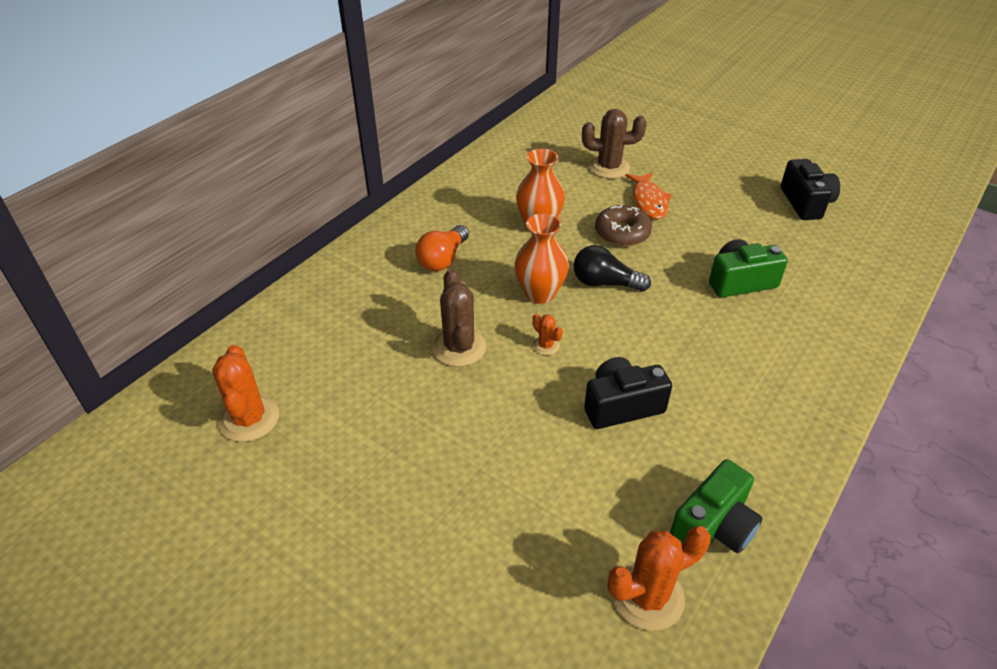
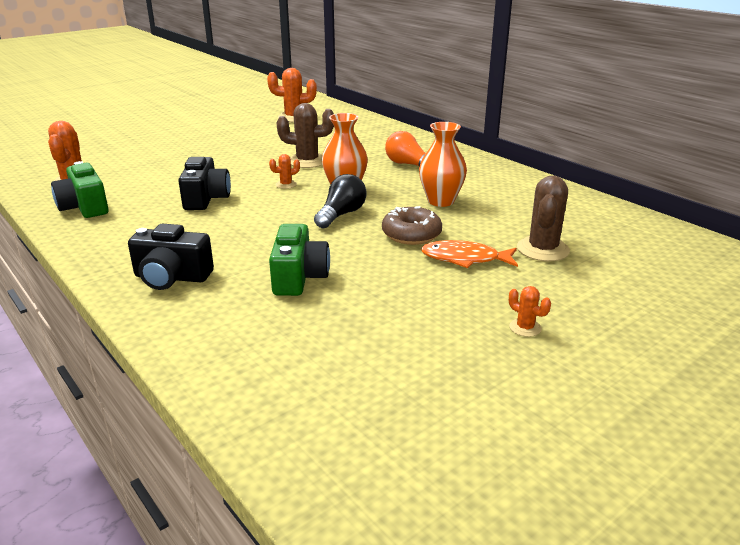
camera: 105 degrees right, 15 degrees down
black camera [781,159,840,220] -> black camera moved to [128,224,214,290]
none -> orange cactus [509,286,551,337]

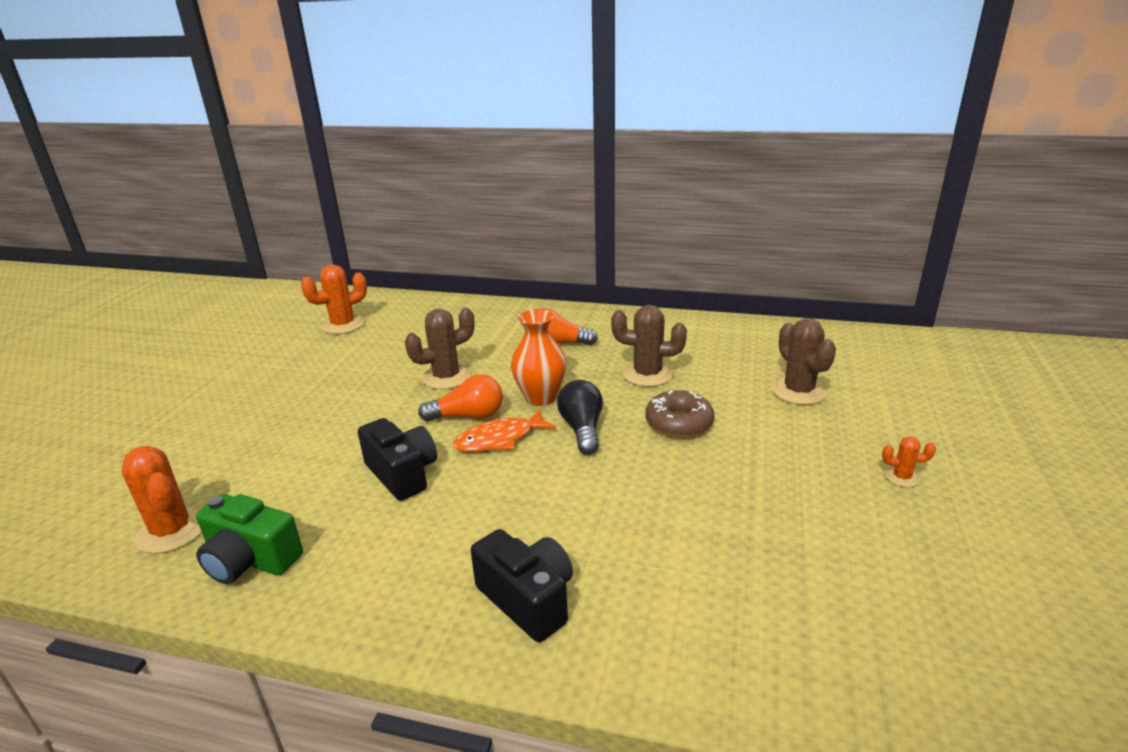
camera: 35 degrees left, 0 degrees up
black camera [128,224,214,290] -> black camera turned 105 degrees counterclockwise [471,529,573,642]
orange cactus [269,154,300,189] -> orange light bulb [418,374,503,422]
green camera [269,224,330,296] -> none
orange vase [419,122,467,207] -> brown cactus [611,305,687,387]
orange fish [421,240,518,268] -> orange fish moved to [453,409,556,452]

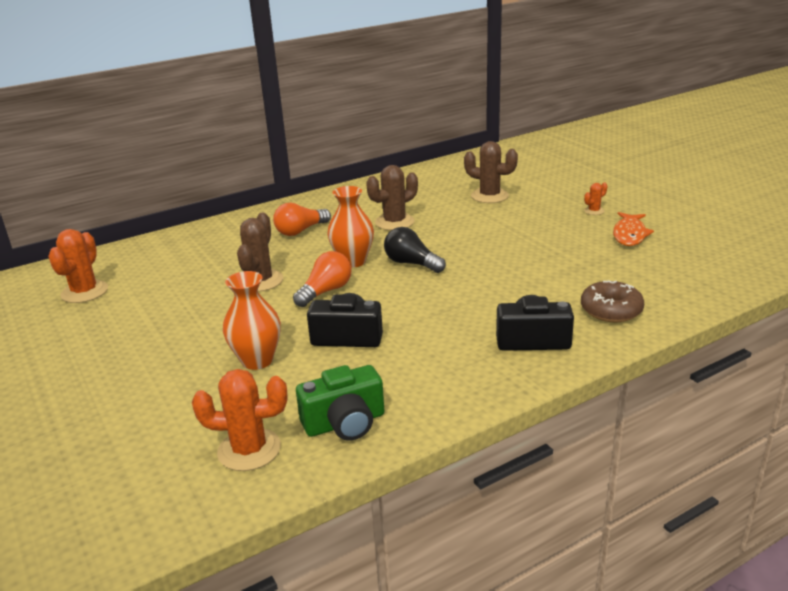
camera: 45 degrees left, 0 degrees up
orange fish [453,409,556,452] -> orange fish moved to [613,212,654,246]
brown donut [645,390,714,438] -> brown donut moved to [581,280,644,322]
none -> orange vase [223,271,281,370]

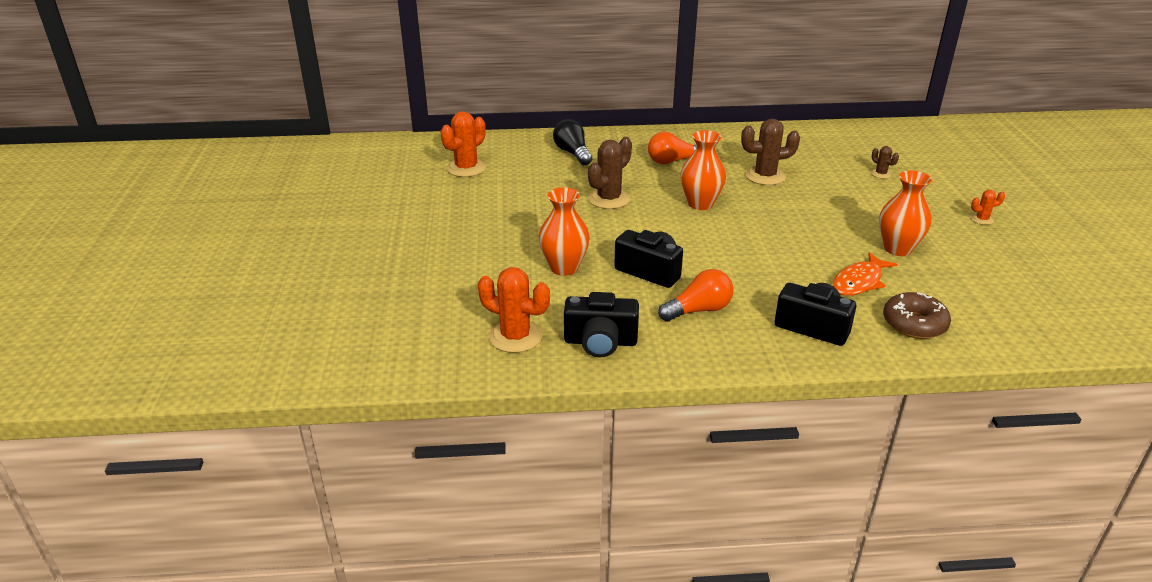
camera: 25 degrees right, 5 degrees up
orange light bulb [293,251,352,307] -> orange light bulb moved to [658,269,734,322]
green camera [296,365,385,441] -> black camera [564,292,639,357]
black light bulb [384,227,446,273] -> black light bulb moved to [553,119,592,165]
brown cactus [464,141,518,203] -> brown cactus [871,146,899,179], size x0.50
orange fish [613,212,654,246] -> orange fish moved to [833,252,897,296]
none -> orange vase [879,170,932,256]

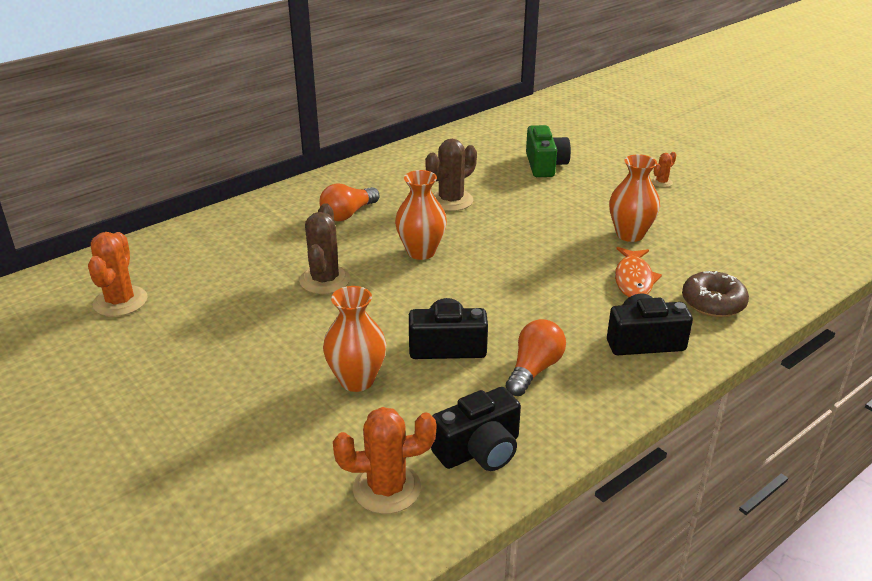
camera: 35 degrees left, 0 degrees up
black light bulb [553,119,592,165] -> none
brown cactus [871,146,899,179] -> green camera [526,125,571,177]

